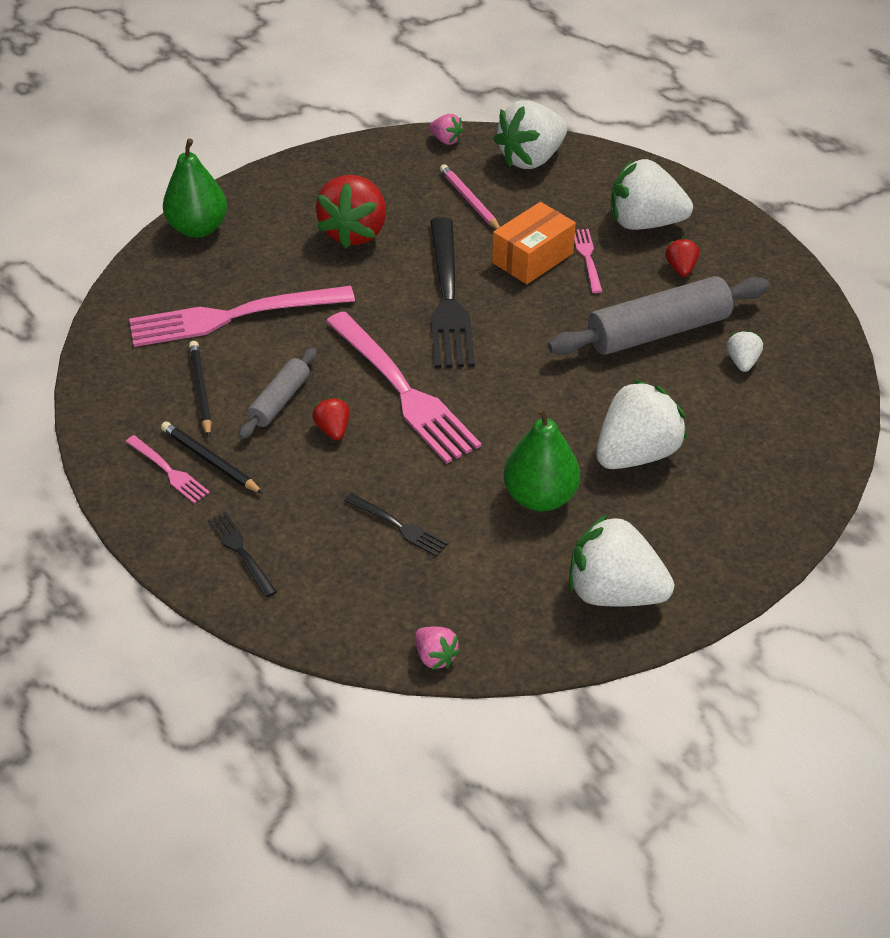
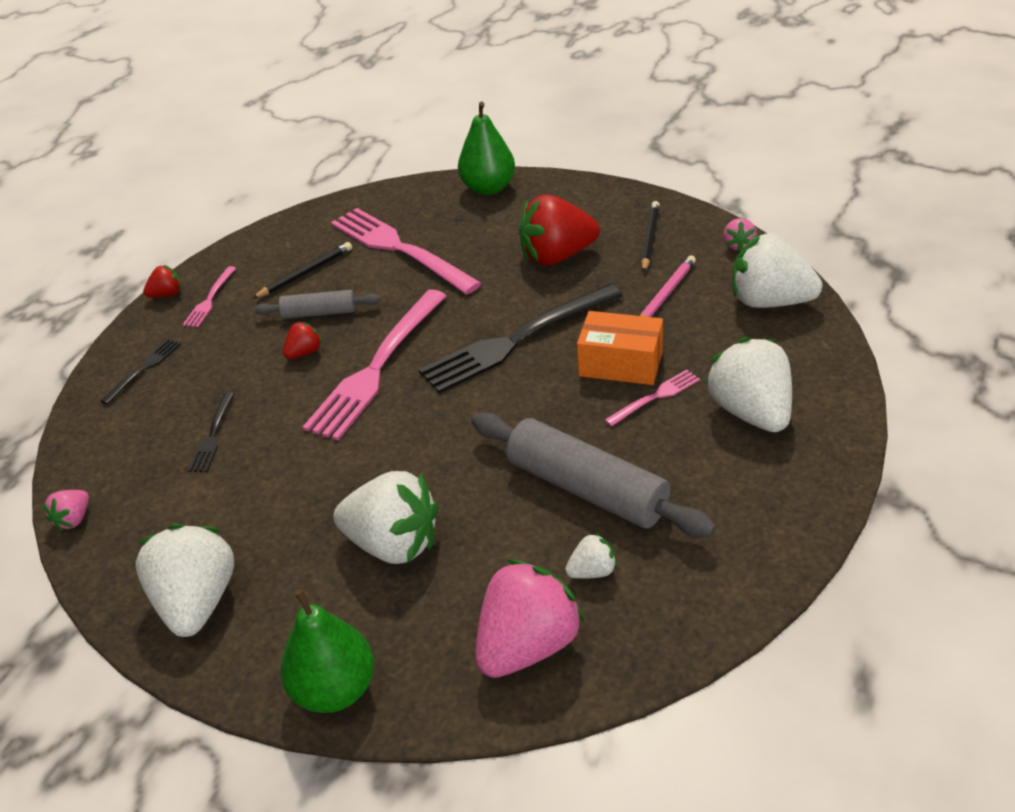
camera: 65 degrees right, 5 degrees down
black pencil [161,421,263,494] -> black pencil moved to [641,201,660,272]
green pear [504,407,580,511] -> green pear moved to [280,589,374,713]
red strawberry [665,237,699,277] -> red strawberry moved to [143,265,181,298]
none -> pink strawberry [475,559,585,678]

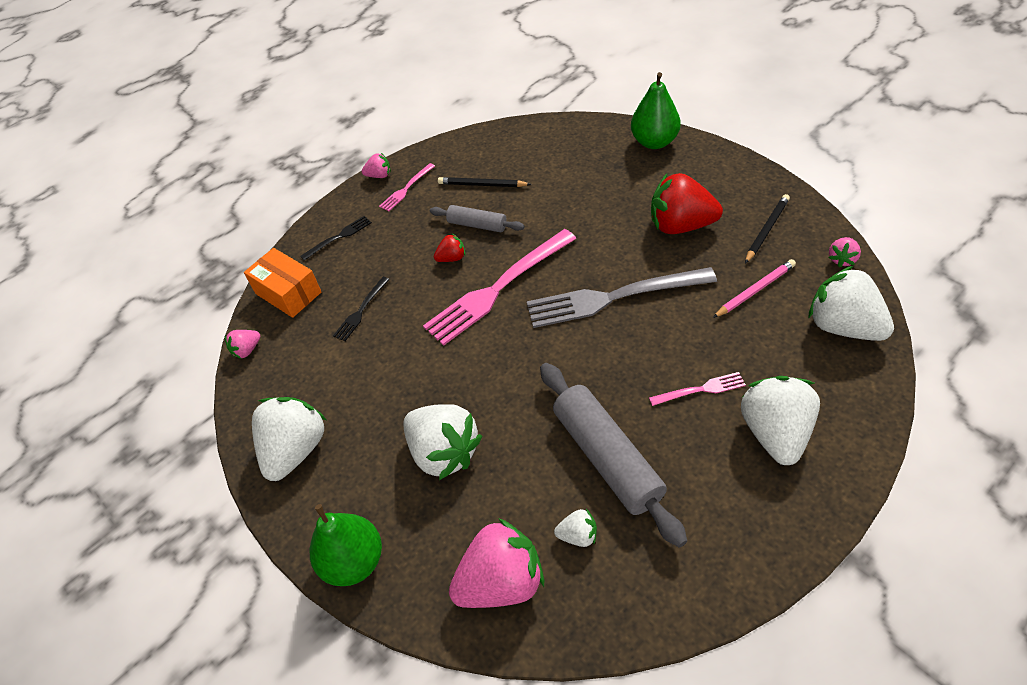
camera: 25 degrees right, 10 degrees up
red strawberry [143,265,181,298] -> pink strawberry [362,153,391,178]
black pencil [252,242,352,299] -> black pencil turned 150 degrees counterclockwise [438,177,531,187]
pink fork [331,208,482,294] -> none
black fork [419,284,623,393] -> grey fork [527,267,717,328]
orange box [577,311,663,385] -> orange box moved to [244,248,321,318]

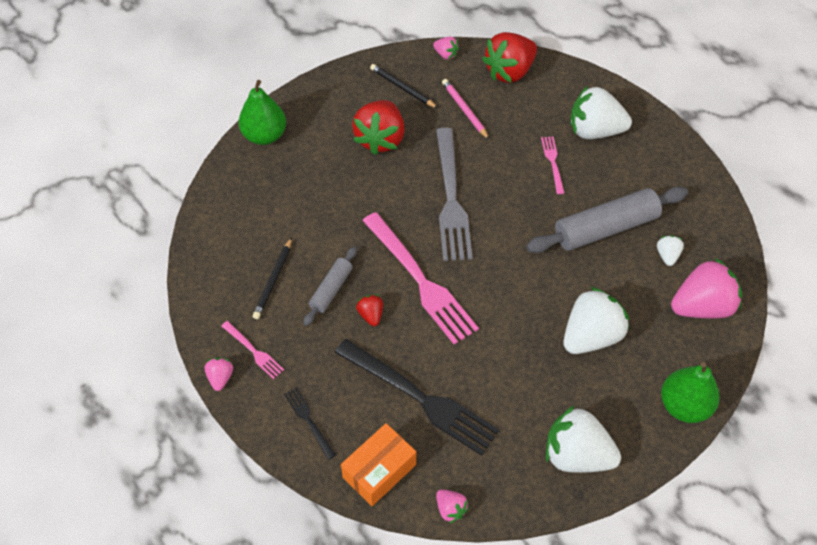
camera: 90 degrees left, 5 degrees up
black fork [333,277,390,341] -> black fork [335,339,500,456], size x2.17
pink strawberry [449,518,545,608] -> pink strawberry turned 90 degrees clockwise [671,258,742,318]
white strawberry [809,266,894,341] -> red strawberry [482,32,537,83]

